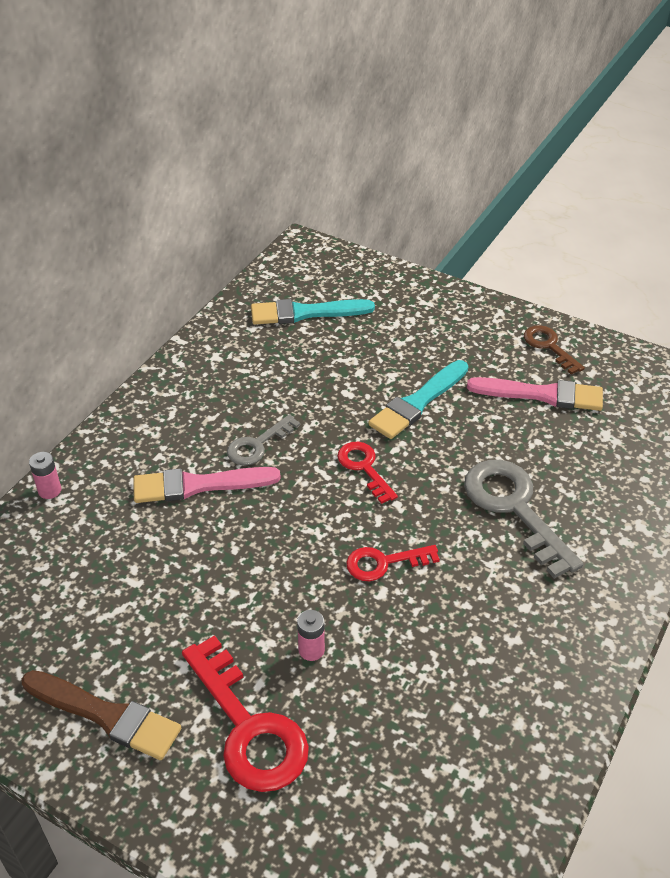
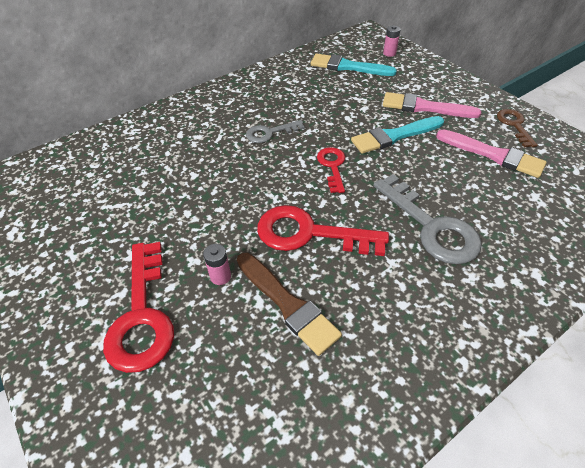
camera: 25 degrees right, 5 degrees up
brown brush [22,670,181,760] -> brown brush moved to [237,253,342,356]
pink battery [29,452,61,499] -> pink battery moved to [383,25,401,57]
pink brush [133,467,281,503] -> pink brush moved to [383,92,481,118]
red key [346,545,440,581] -> red key [257,205,389,256], size x1.75
grey key [464,460,583,578] -> grey key turned 150 degrees clockwise [373,174,482,264]

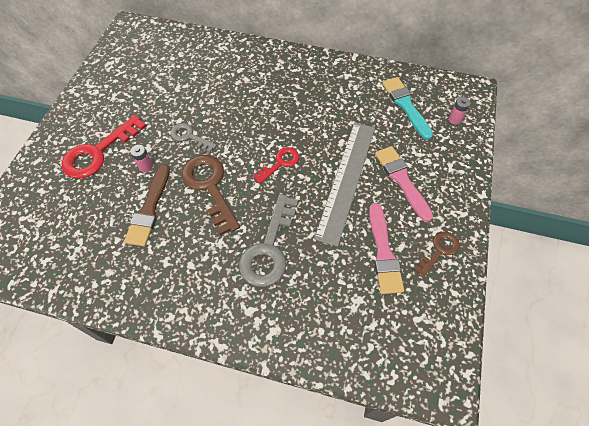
camera: 50 degrees right, 10 degrees up
grey key [246,120,305,143] -> grey key moved to [171,123,217,153]
red key [257,205,389,256] -> brown key [182,155,240,235]
turquoise brush [351,116,444,154] -> grey ruler [314,123,375,247]

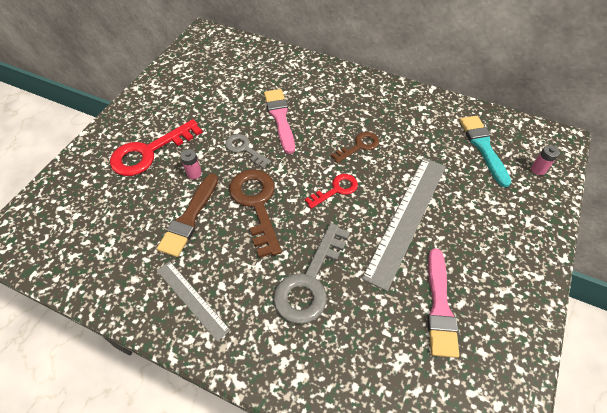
camera: 10 degrees right, 5 degrees down
pink brush [375,146,433,222] -> pink brush moved to [264,89,295,154]
brown key [414,231,460,278] -> brown key moved to [331,132,379,163]
none -> grey ruler [157,261,230,341]

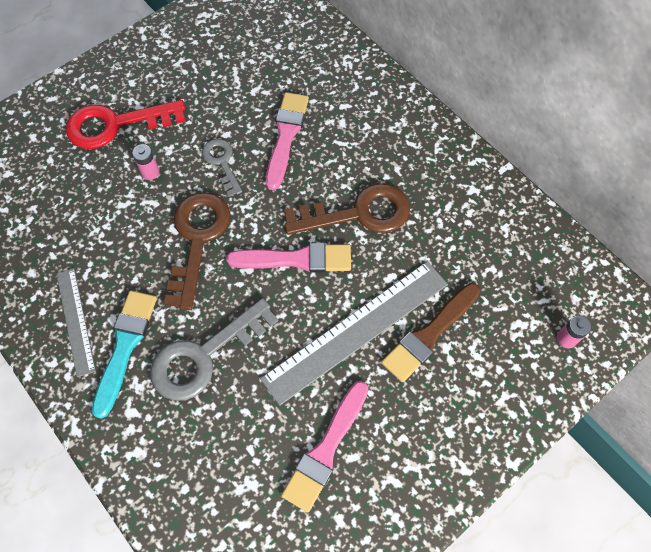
camera: 25 degrees right, 10 degrees up
brown brush [157,173,218,257] -> brown brush moved to [381,283,480,382]
red key [305,174,358,209] -> pink brush [226,243,351,272]
brown key [331,132,379,163] -> brown key [284,183,410,235], size x1.75
turquoise brush [459,116,511,187] -> turquoise brush moved to [92,291,157,419]

